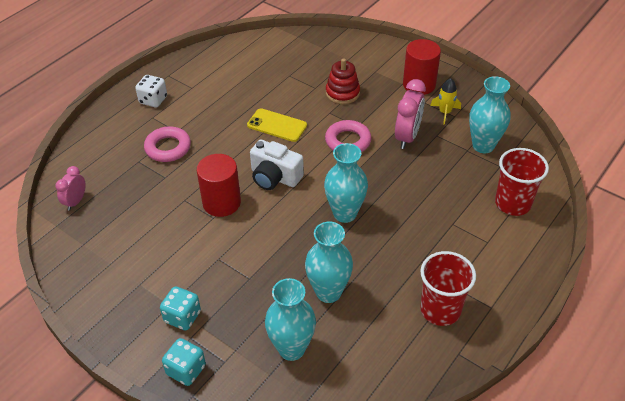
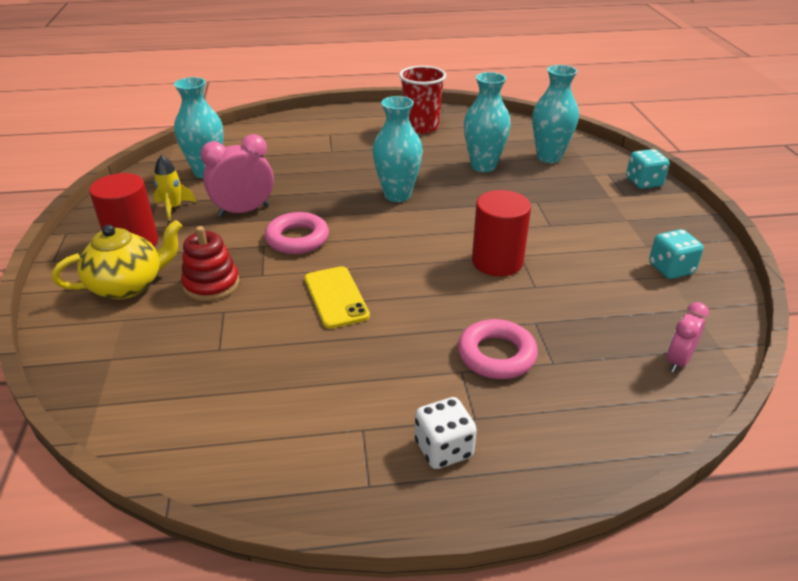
camera: 135 degrees left, 10 degrees down
pink clock [55,166,86,211] -> pink clock turned 150 degrees clockwise [667,302,709,372]
turquoise dice [160,286,201,330] -> turquoise dice moved to [649,229,704,279]
white camera [250,140,304,190] -> none
red cup [495,148,549,216] -> none
none -> yellow teapot [52,220,182,299]

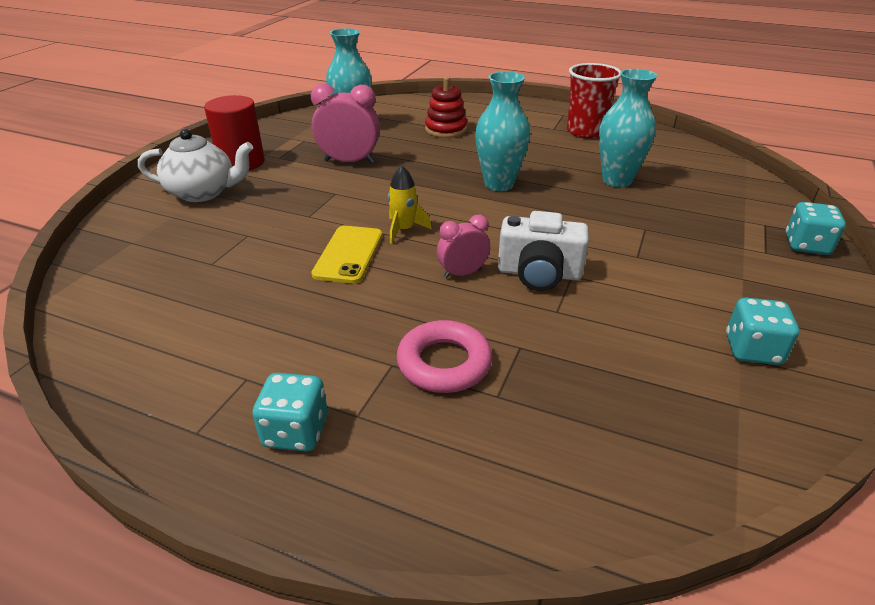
camera: 30 degrees right, 0 degrees up
yellow teapot [52,220,182,299] -> white teapot [138,129,253,202]
yellow rocket [154,155,196,221] -> yellow rocket moved to [388,165,432,244]
red stacking toy [181,226,239,301] -> red stacking toy moved to [425,77,467,138]
pink ring [265,212,329,254] -> none
white dice [415,397,477,469] -> turquoise dice [252,373,328,452]
red cylinder [472,190,531,276] -> white camera [498,211,589,291]
turquoise vase [532,65,579,163] -> none
pink clock [667,302,709,372] -> pink clock moved to [437,215,490,279]

